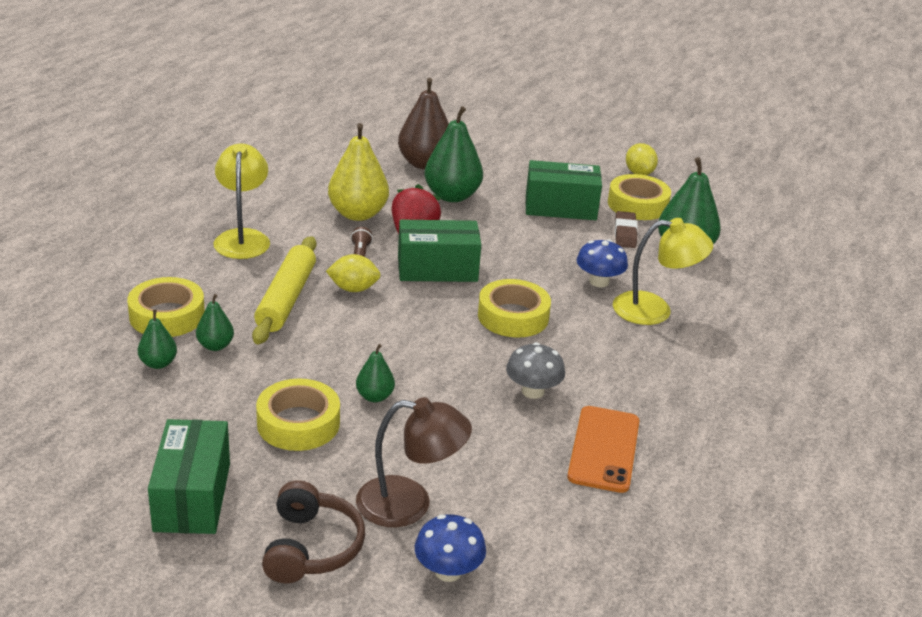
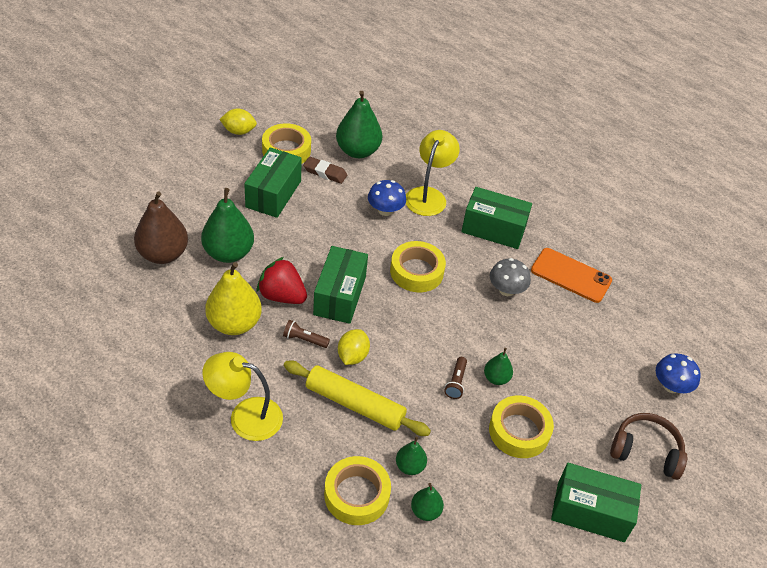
camera: 75 degrees left, 15 degrees up
brown lamp [356,397,472,527] -> none
none -> brown flashlight [444,357,467,399]
none -> green box [461,187,532,249]

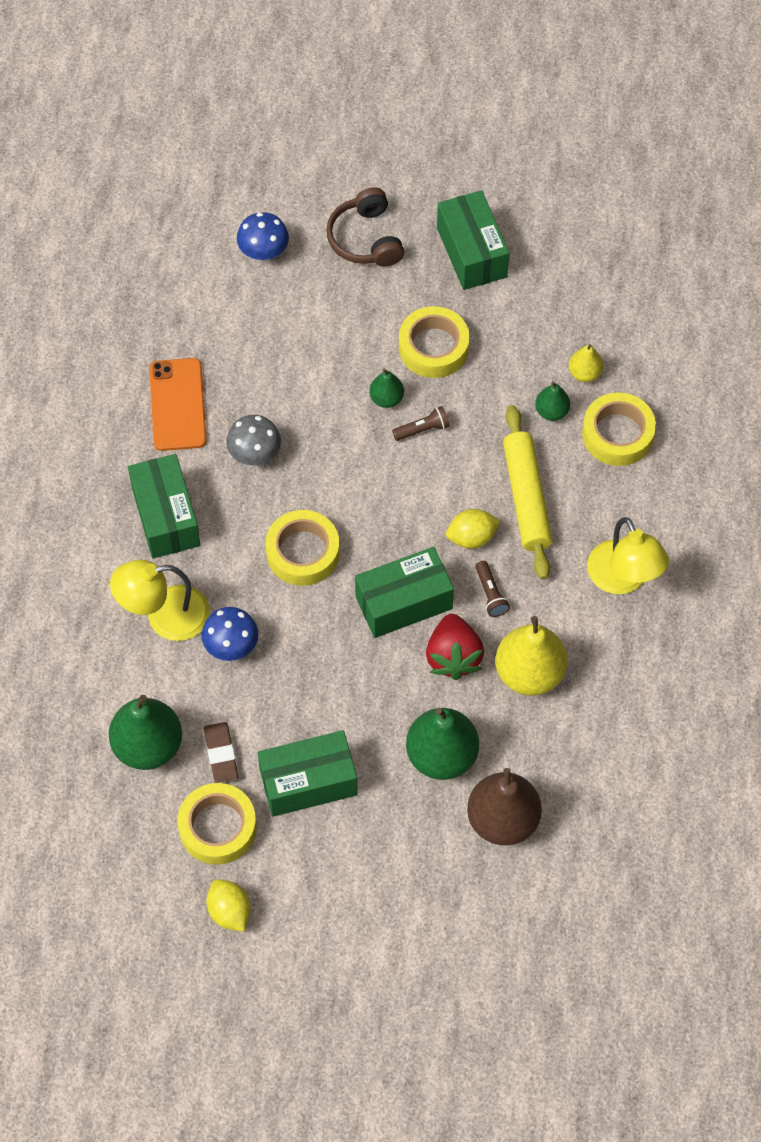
camera: 120 degrees left, 15 degrees up
green pear [411,483,444,521] -> yellow pear [569,344,603,382]

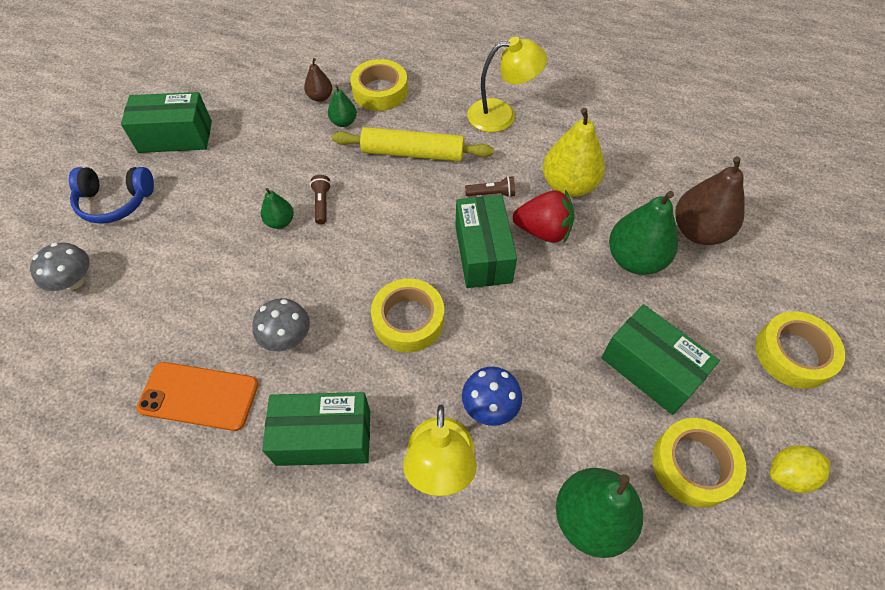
camera: 75 degrees left, 5 degrees down
brown eraser [204,722,238,783] -> none
blue mushroom [237,212,289,260] -> grey mushroom [30,243,90,291]
green box [258,730,358,817] -> green box turned 45 degrees counterclockwise [601,304,720,415]
brown headphones [326,187,404,267] -> blue headphones [69,167,154,224]
yellow tape [399,306,470,378] -> yellow tape moved to [755,311,845,389]
yellow lemon [446,509,501,549] -> none
yellow pear [569,344,603,382] -> brown pear [304,58,332,102]

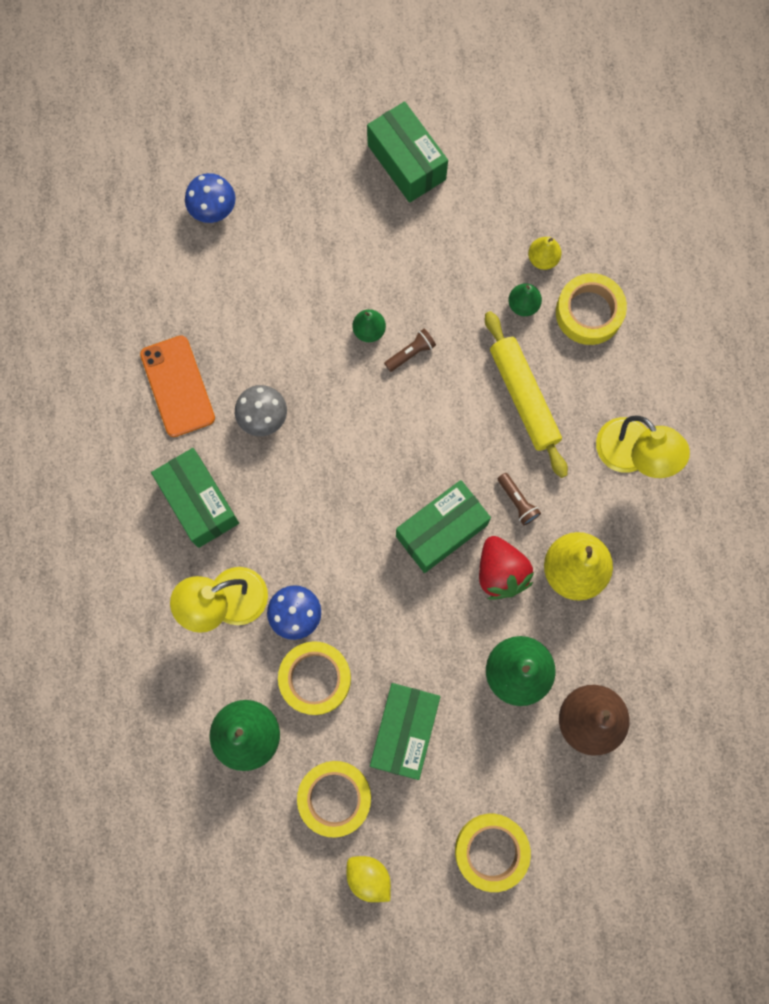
camera: 60 degrees right, 20 degrees up
grey mushroom [30,243,90,291] -> blue mushroom [185,173,235,223]
blue headphones [69,167,154,224] -> none
brown pear [304,58,332,102] -> yellow pear [528,237,561,270]
yellow tape [371,279,444,352] -> yellow tape moved to [278,641,351,715]

